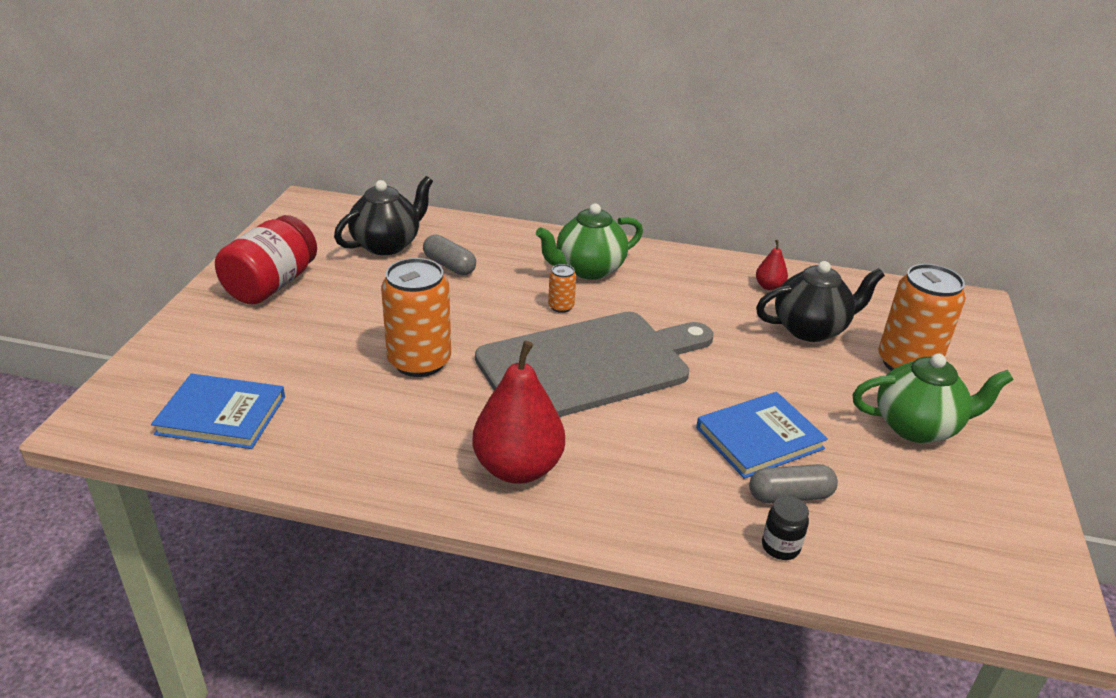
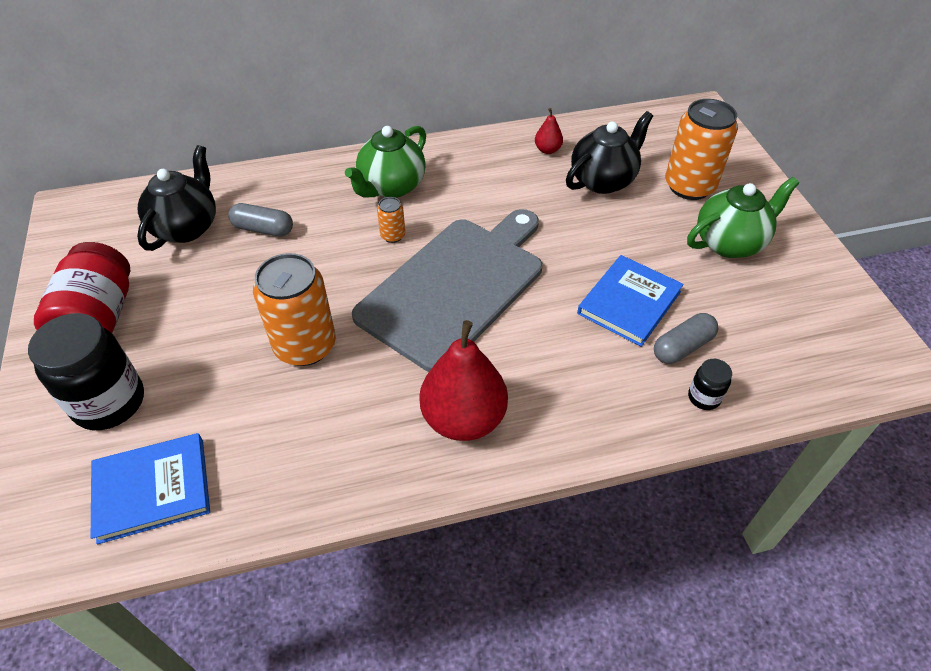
camera: 25 degrees left, 15 degrees up
none -> black jar [28,313,144,430]

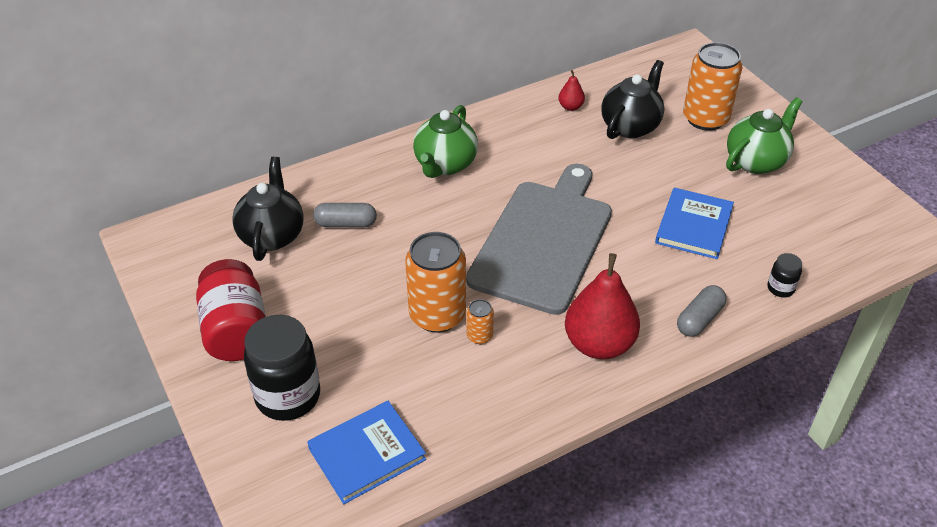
camera: 15 degrees left, 5 degrees down
orange can [377,197,405,243] -> orange can moved to [467,299,494,344]
grey capsule [654,313,719,364] -> grey capsule moved to [677,285,727,337]

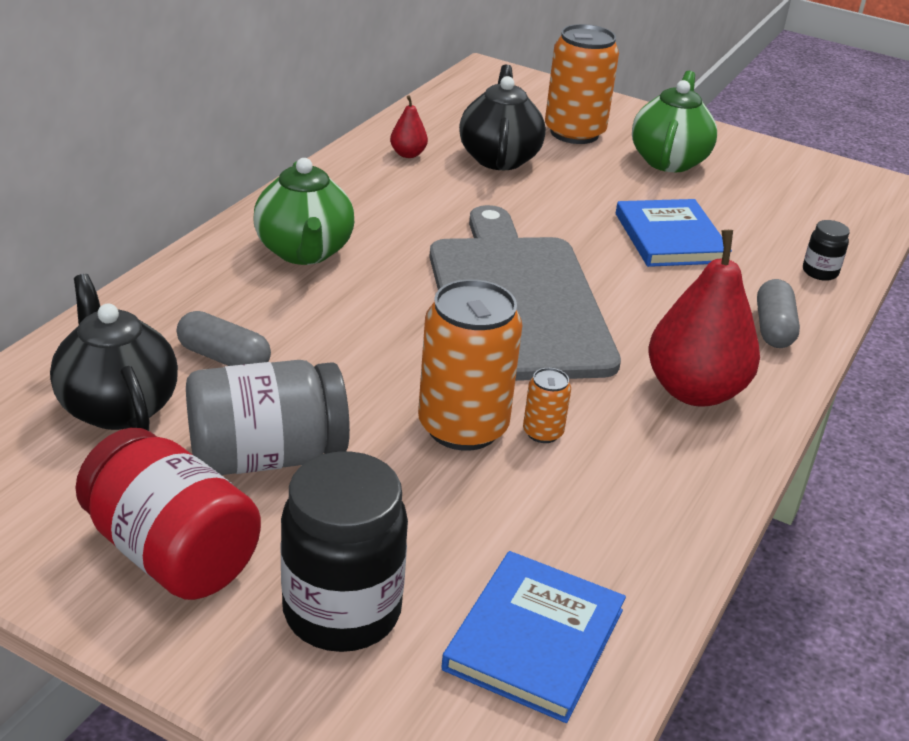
camera: 35 degrees left, 10 degrees down
grey capsule [313,203,377,227] -> grey capsule turned 60 degrees clockwise [177,311,271,366]
none -> grey jar [186,360,350,475]

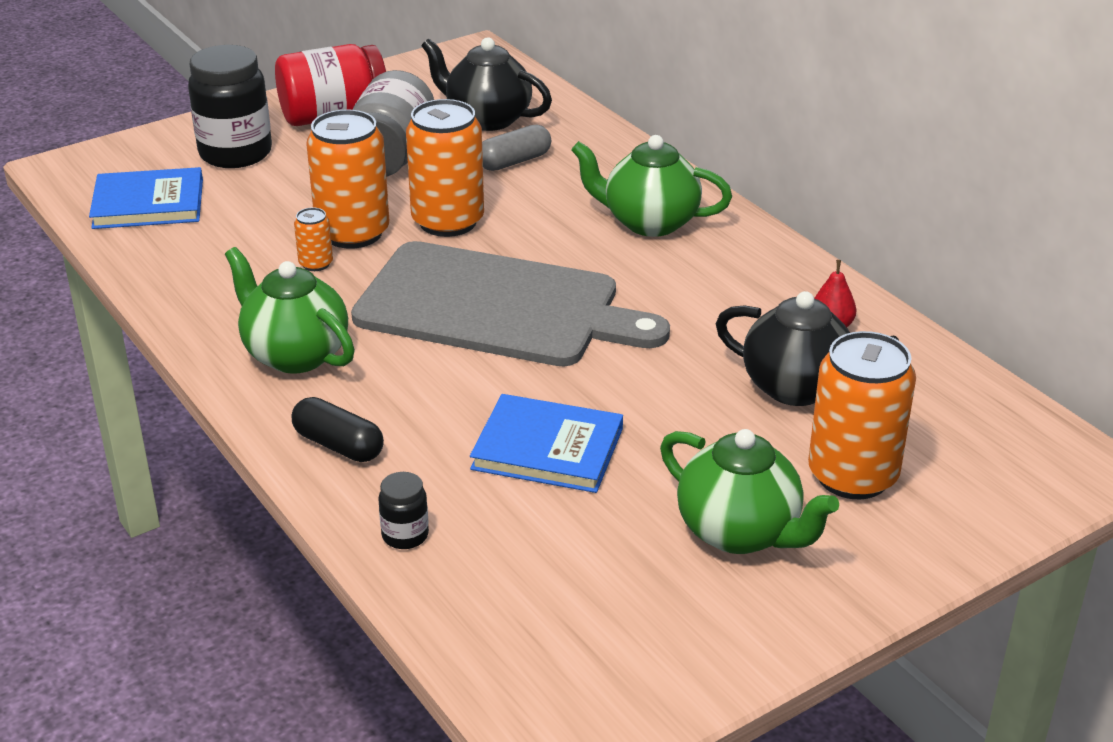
camera: 120 degrees right, 0 degrees up
black teapot [50,274,178,431] -> black teapot turned 150 degrees counterclockwise [421,37,552,131]
blue book [441,551,626,723] -> blue book turned 60 degrees counterclockwise [89,167,203,229]
red pear [648,230,760,407] -> green teapot [225,247,355,374]
grey capsule [757,279,800,348] -> black capsule [292,397,384,462]
none -> orange can [406,99,484,237]

